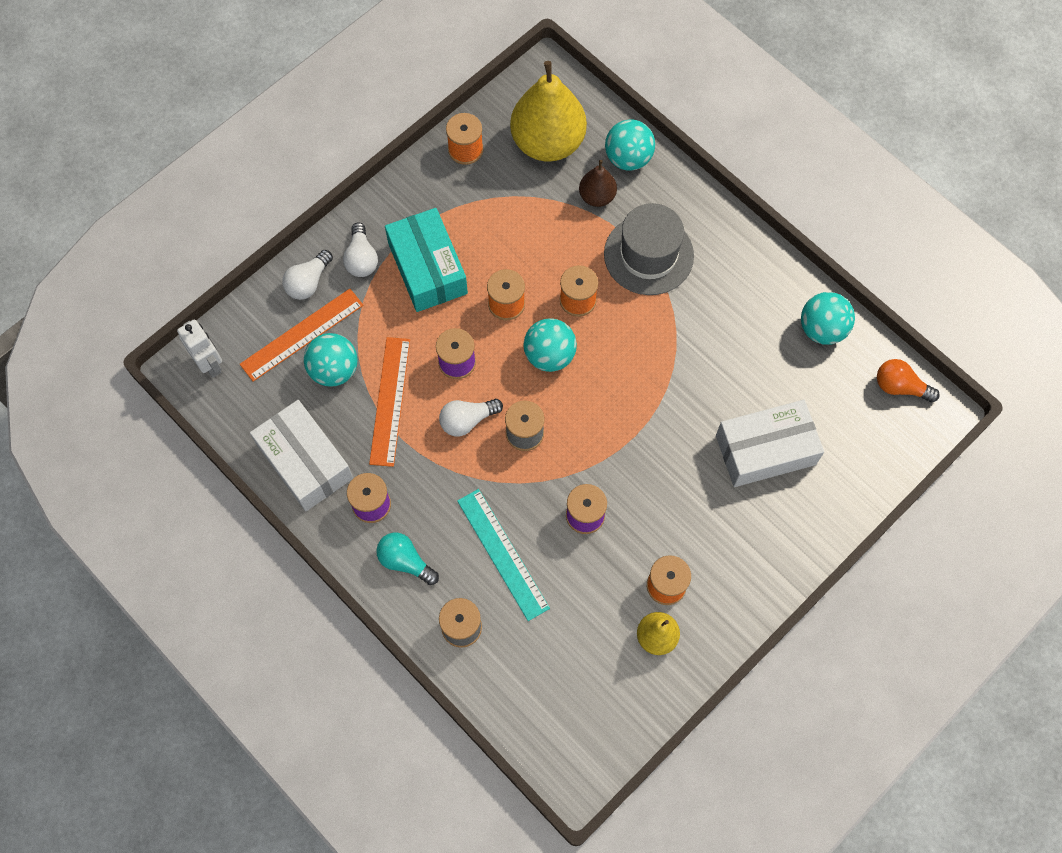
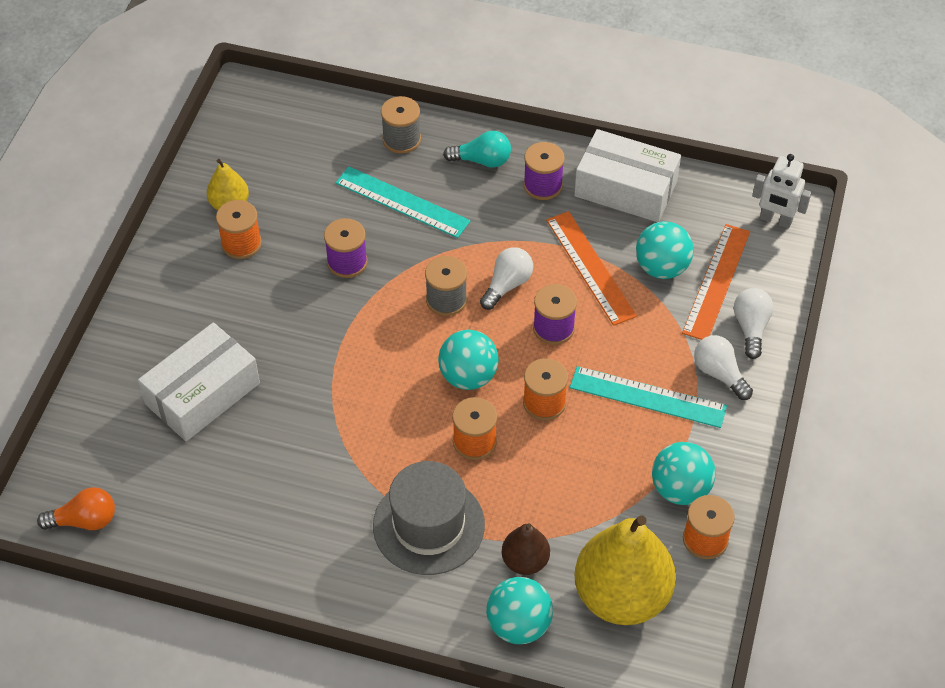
camera: 150 degrees right, 15 degrees down
turquoise box [385,208,468,312] -> turquoise ruler [570,366,727,428]
turquoise ball [801,292,855,345] -> turquoise ball moved to [652,442,716,505]

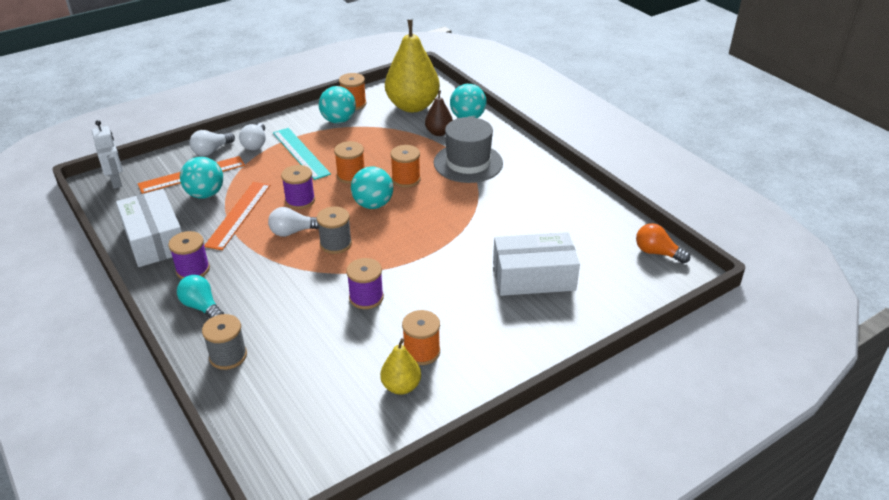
camera: 140 degrees left, 15 degrees down
turquoise ruler [336,167,470,238] -> none

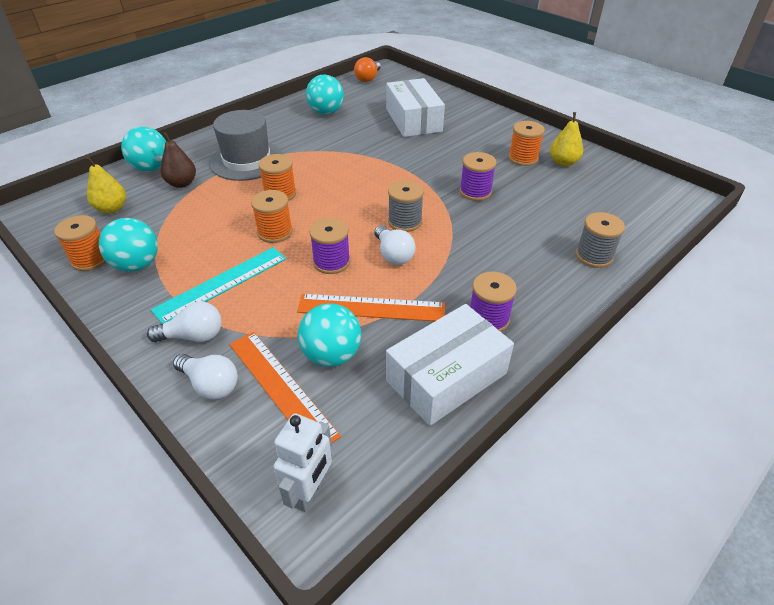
camera: 100 degrees left, 5 degrees up
white robot [92,120,123,189] -> white robot turned 150 degrees clockwise [273,413,332,512]
turquoise light bulb [177,275,224,318] -> none
turquoise ball [351,166,393,209] -> turquoise ball moved to [306,75,344,115]
yellow pear [385,20,440,112] -> yellow pear [86,157,126,214], size x0.49

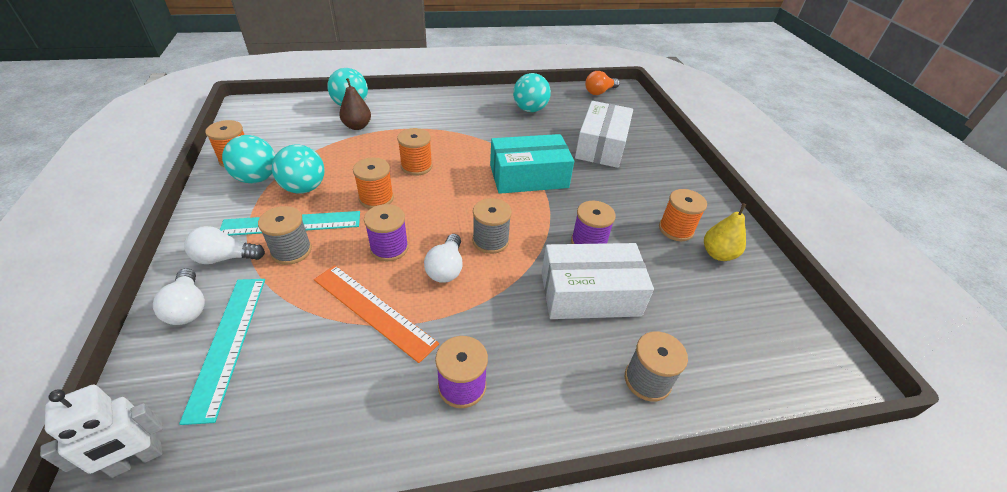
camera: 30 degrees right, 0 degrees up
yellow pear [86,157,126,214] -> none
white light bulb [147,301,222,342] -> white light bulb turned 150 degrees clockwise [184,226,265,264]
grey hat [209,110,284,181] -> none
orange ruler [230,332,341,443] -> turquoise ruler [179,279,265,425]
turquoise ball [298,303,361,367] -> turquoise ball moved to [272,144,324,194]
white box [386,304,514,426] -> white box moved to [542,243,654,319]
none -> grey spool [258,206,312,265]
none -> turquoise box [490,134,574,194]

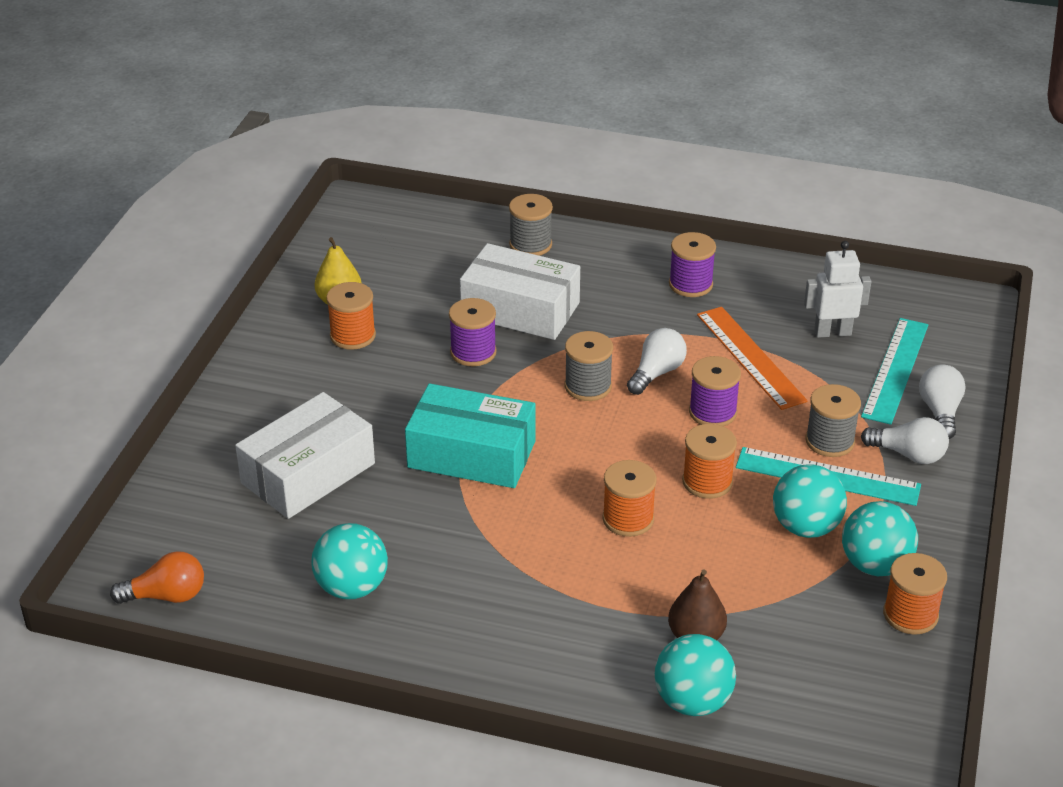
camera: 150 degrees left, 5 degrees down
white robot [40,384,163,478] -> white robot moved to [804,241,871,338]

